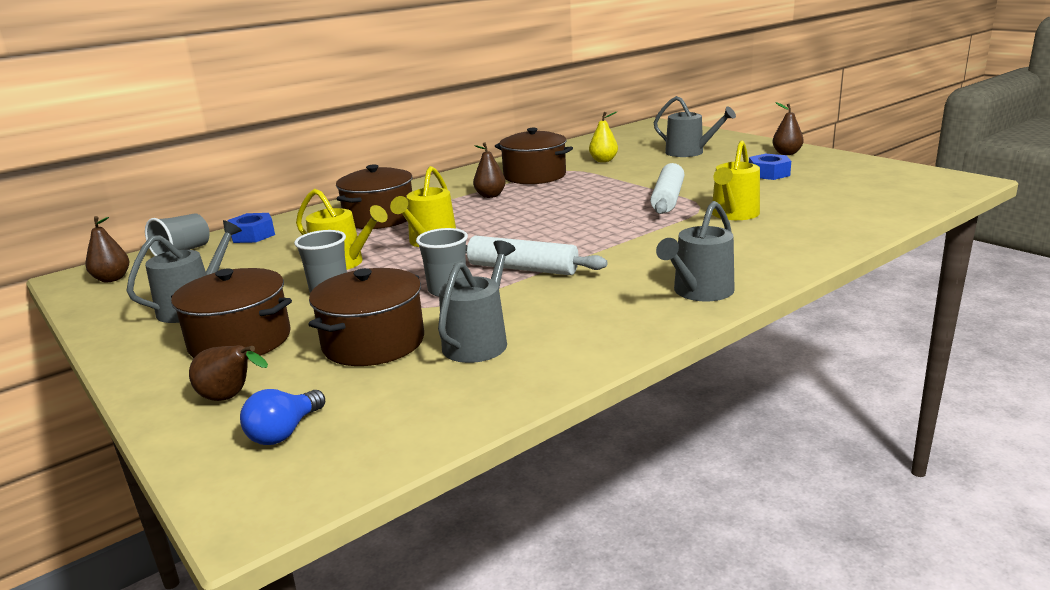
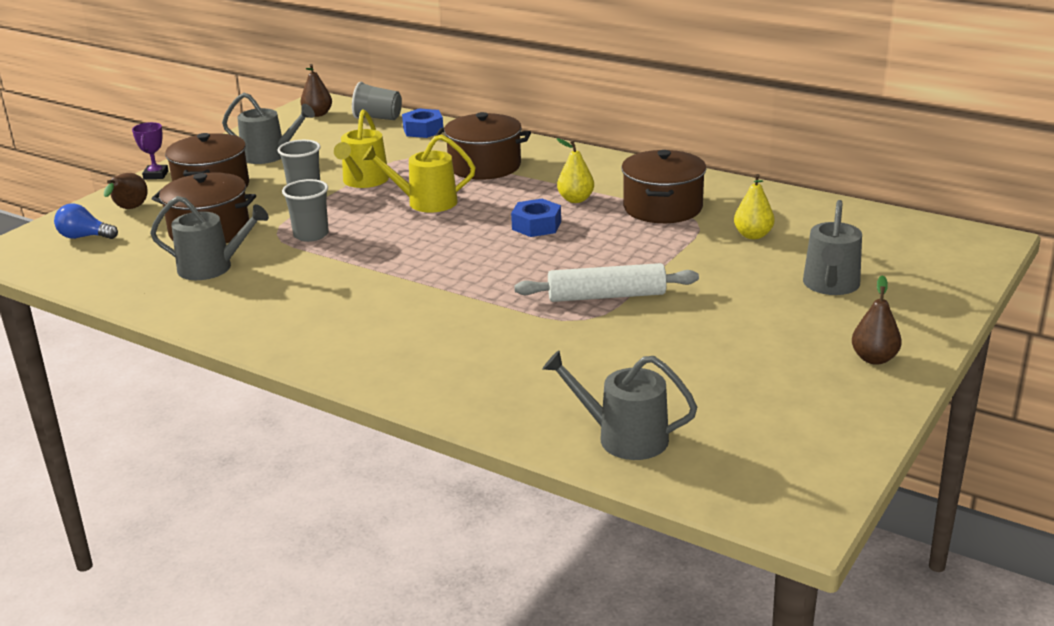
camera: 70 degrees right, 5 degrees up
white rolling pin [465,236,608,275] -> none
brown pear [473,143,506,198] -> yellow pear [557,138,594,203]
grey watering can [656,201,735,301] -> grey watering can moved to [543,351,697,460]
yellow watering can [712,140,760,220] -> none
blue nut [749,153,791,180] -> blue nut moved to [511,199,561,237]
none -> purple trophy [132,122,169,179]

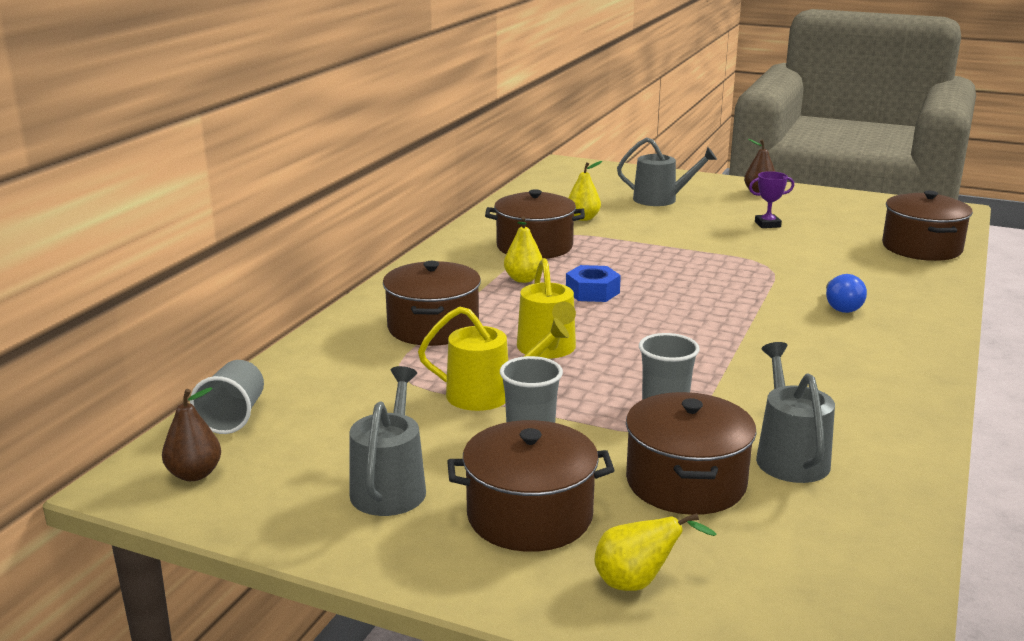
camera: 100 degrees left, 5 degrees down
blue light bulb [54,203,118,239] -> blue light bulb moved to [826,274,867,313]
brown pear [104,173,148,209] -> yellow pear [594,513,716,591]
purple trophy [132,122,169,179] -> purple trophy moved to [749,171,794,228]
blue nut [402,108,443,138] -> none
white rolling pin [514,263,699,302] -> none
grey watering can [543,351,697,460] -> brown pot [882,191,973,261]

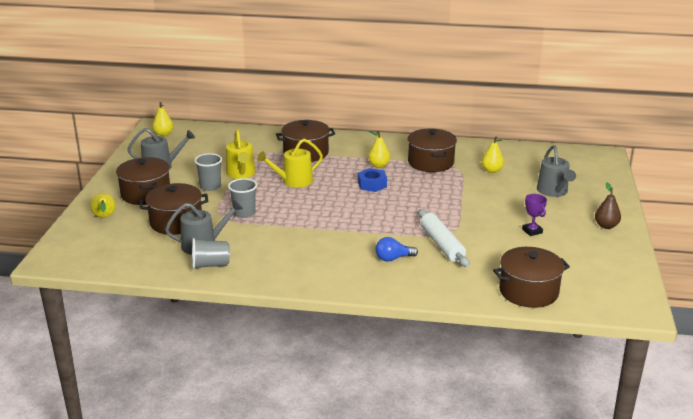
camera: 75 degrees right, 5 degrees up
brown pear [162,387,221,481] -> yellow pear [152,102,173,136]
grey cup [190,360,264,434] -> grey cup moved to [192,238,230,270]
none -> white rolling pin [418,209,469,267]

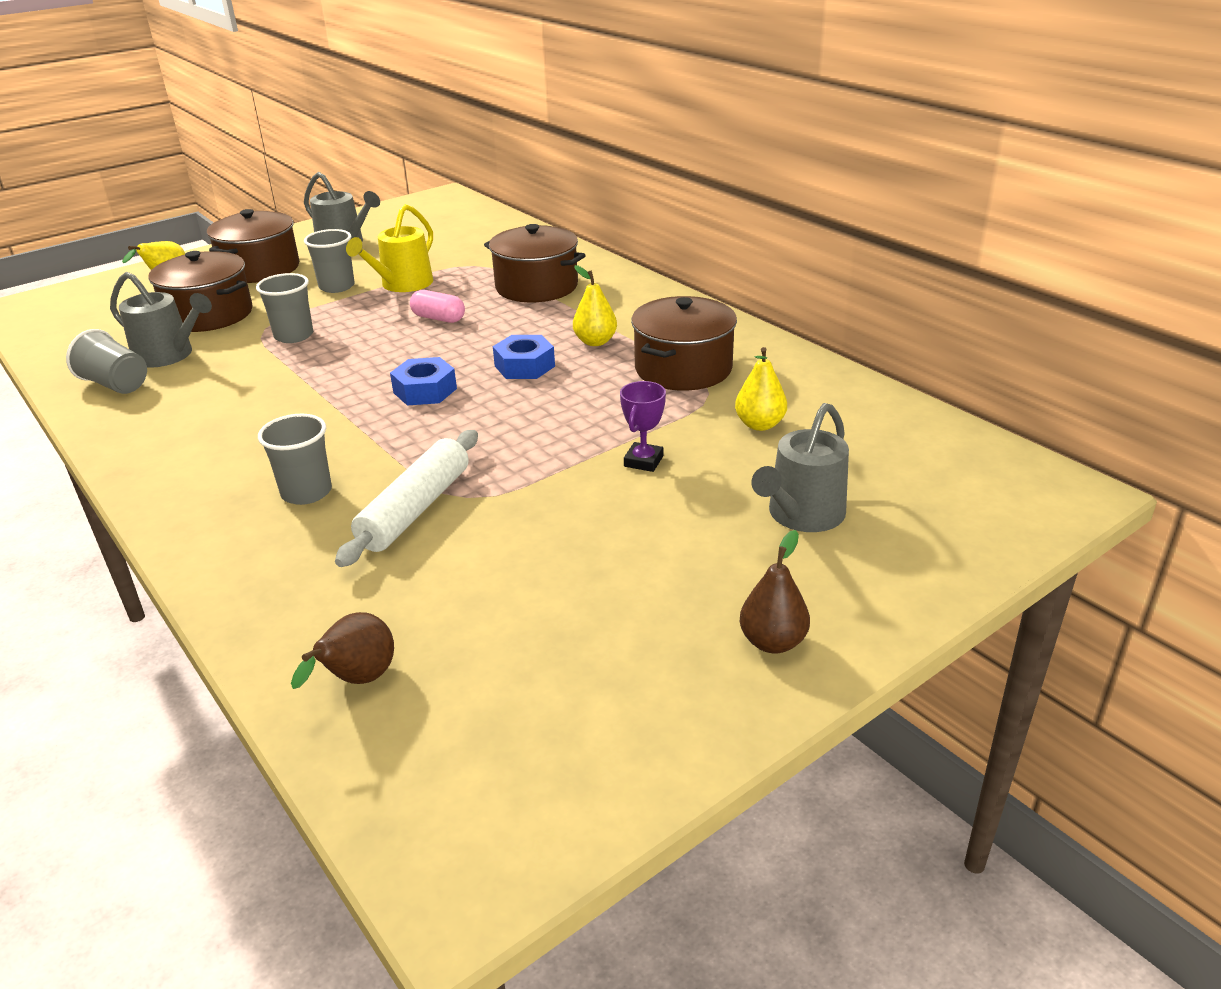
camera: 45 degrees right, 5 degrees up
yellow pear [152,102,173,136] -> none
yellow watering can [257,139,323,188] -> pink capsule [410,290,465,323]
blue light bulb [375,237,418,262] -> grey cup [258,414,332,505]
brown pot [493,247,570,308] -> brown pear [291,612,394,689]
purple trophy [522,194,547,236] -> purple trophy moved to [620,381,666,472]
none -> blue nut [390,357,457,406]

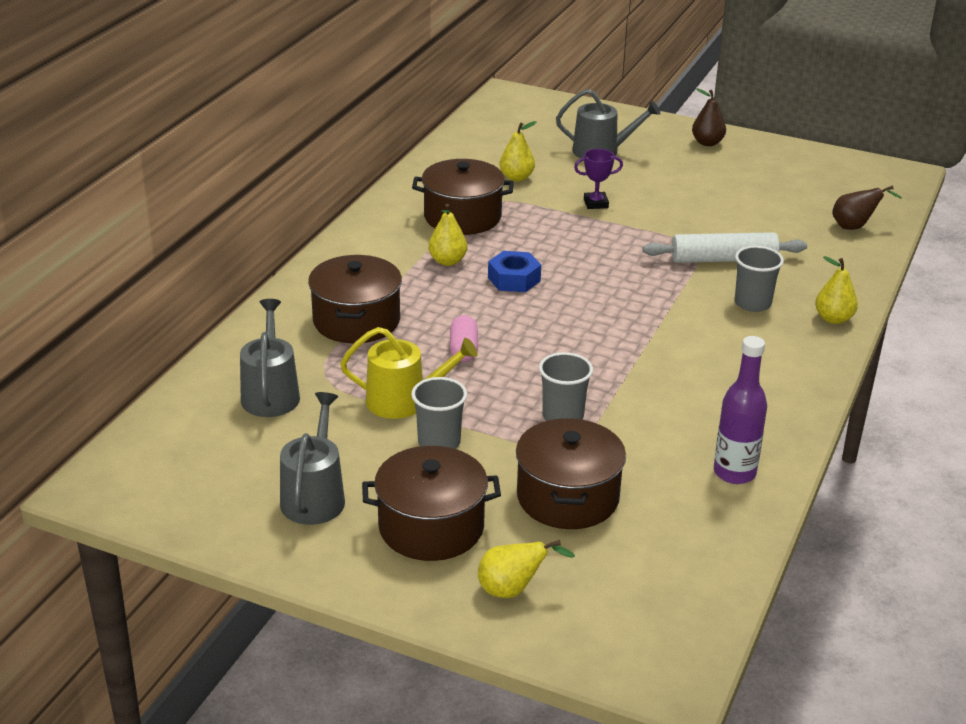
camera: 120 degrees left, 0 degrees up
grey cup [66,329,147,394] -> purple bottle [714,336,767,484]
grey watering can [110,272,212,368] -> grey watering can moved to [240,299,300,417]
blue nut [390,357,457,406] -> none
none -> yellow pear [815,256,858,324]

